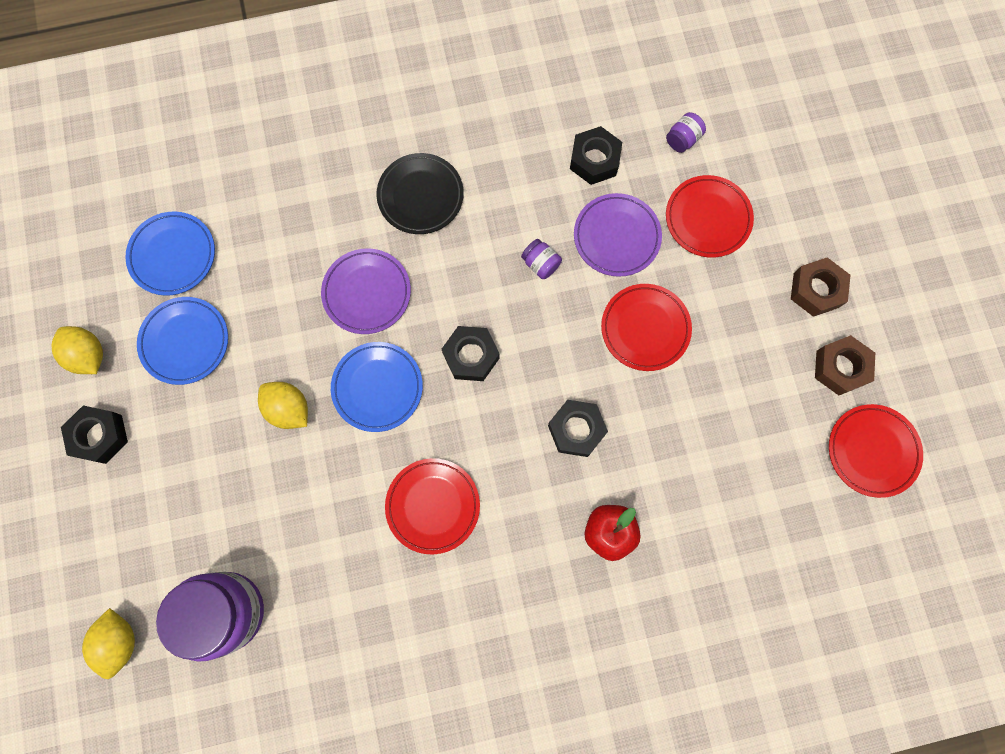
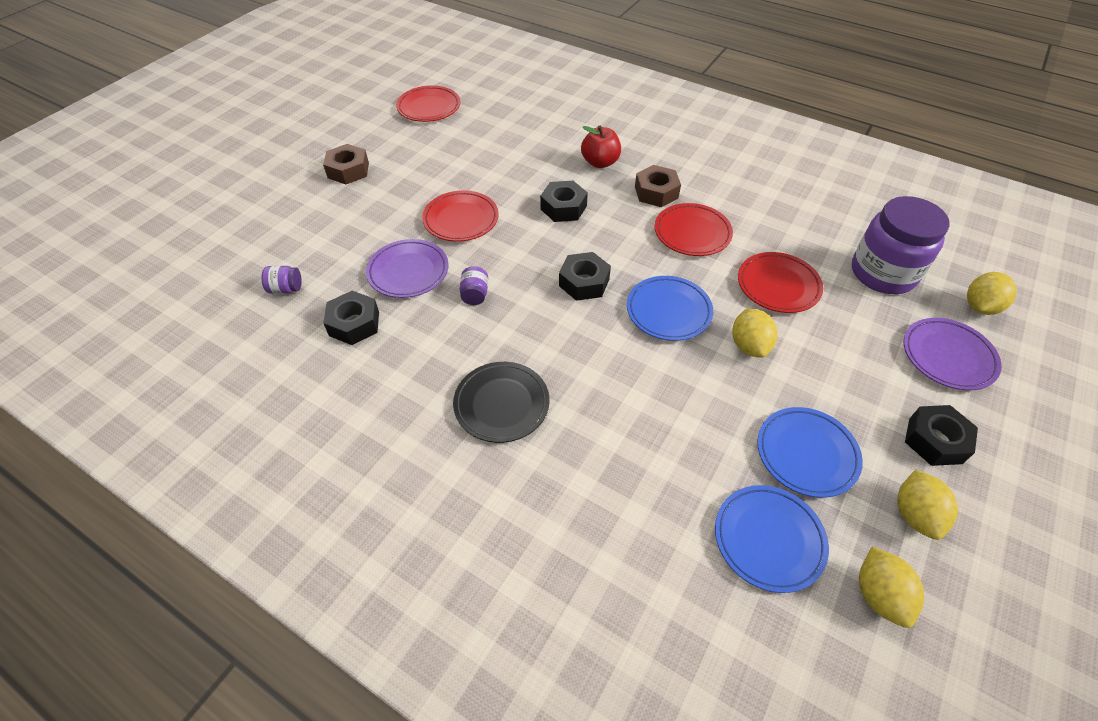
camera: 135 degrees left, 25 degrees down
purple plate [321,248,411,334] -> purple plate moved to [903,318,1002,390]
red plate [666,175,754,257] -> red plate moved to [738,252,823,313]
brown nut [815,335,875,395] -> brown nut moved to [635,165,681,207]
none -> yellow lemon [859,547,924,628]

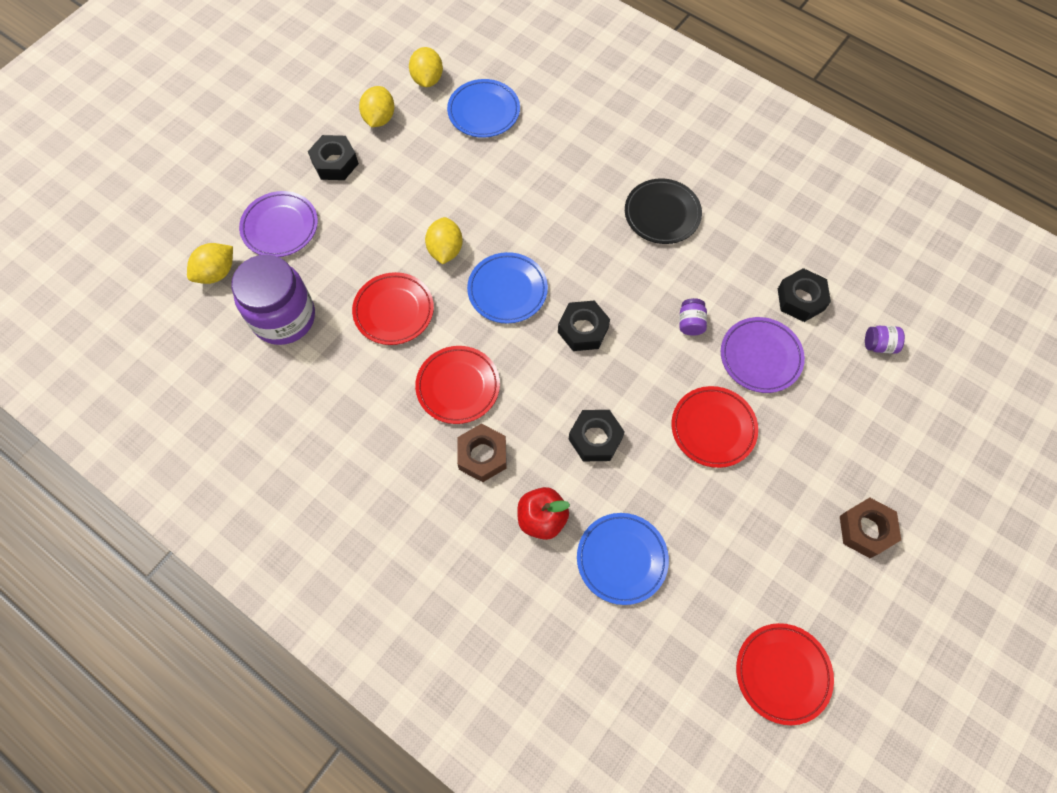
camera: 175 degrees left, 15 degrees up
blue plate [757,407,863,498] -> blue plate moved to [577,513,669,605]

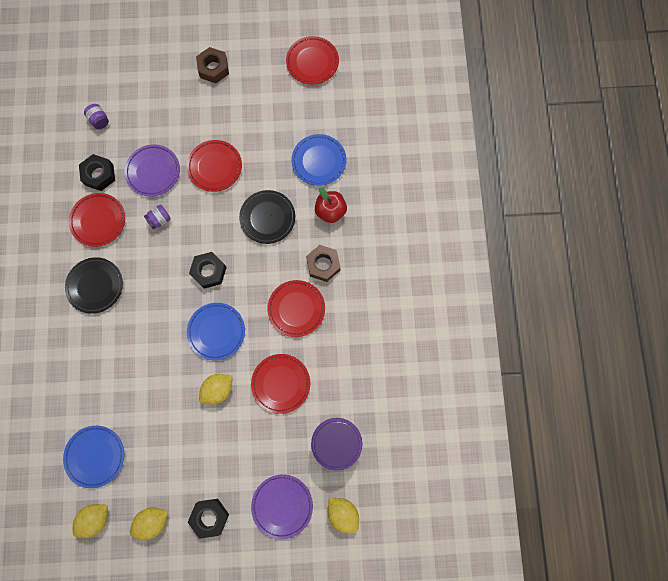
camera: 130 degrees left, 10 degrees up
yellow lemon [187,243,233,284] -> yellow lemon turned 45 degrees clockwise [328,498,359,533]
black nut [569,410,625,461] -> black plate [239,190,295,244]
none -> red plate [69,193,125,247]

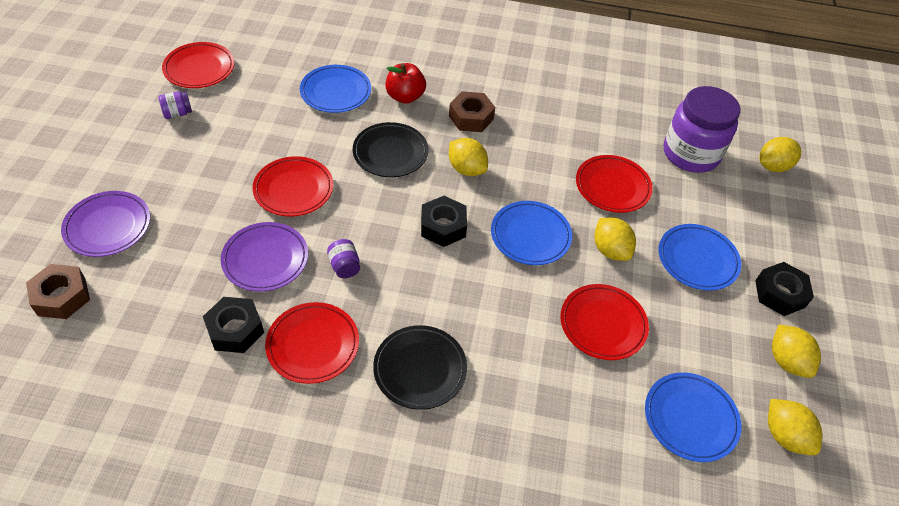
camera: 80 degrees left, 25 degrees down
purple jar [84,104,109,129] -> purple jar moved to [159,91,192,119]
brown nut [196,47,229,83] -> brown nut moved to [26,264,90,319]
purple plate [251,475,313,539] -> purple plate moved to [61,191,150,257]
red plate [267,280,325,337] -> red plate moved to [560,284,649,360]
none -> yellow lemon [449,138,488,176]
none -> blue plate [658,224,741,291]

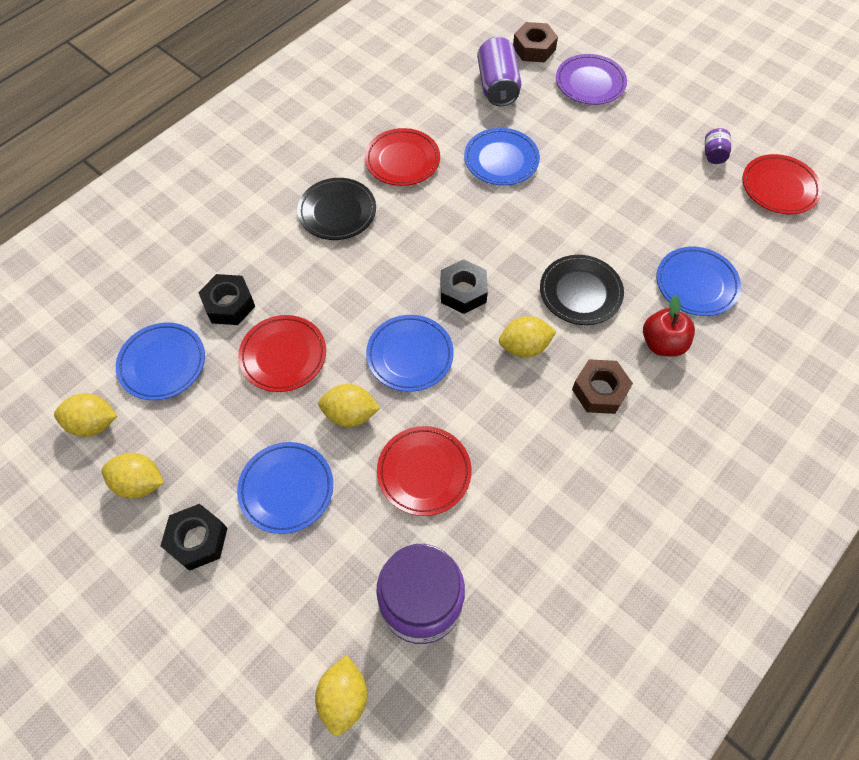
camera: 125 degrees right, 10 degrees up
black nut [203,297,264,353] -> black nut moved to [198,274,255,325]
purple plate [221,222,308,292] -> blue plate [464,128,540,186]
red plate [252,156,333,217] -> none
purple jar [327,239,360,278] -> none
none -> purple can [477,37,521,106]

